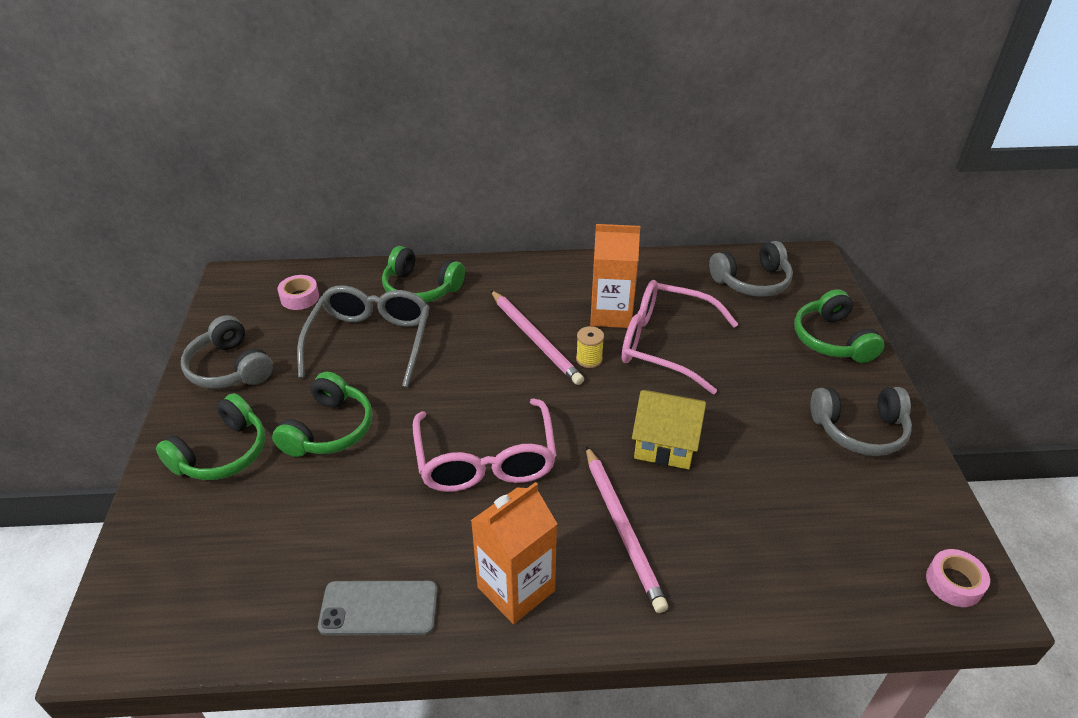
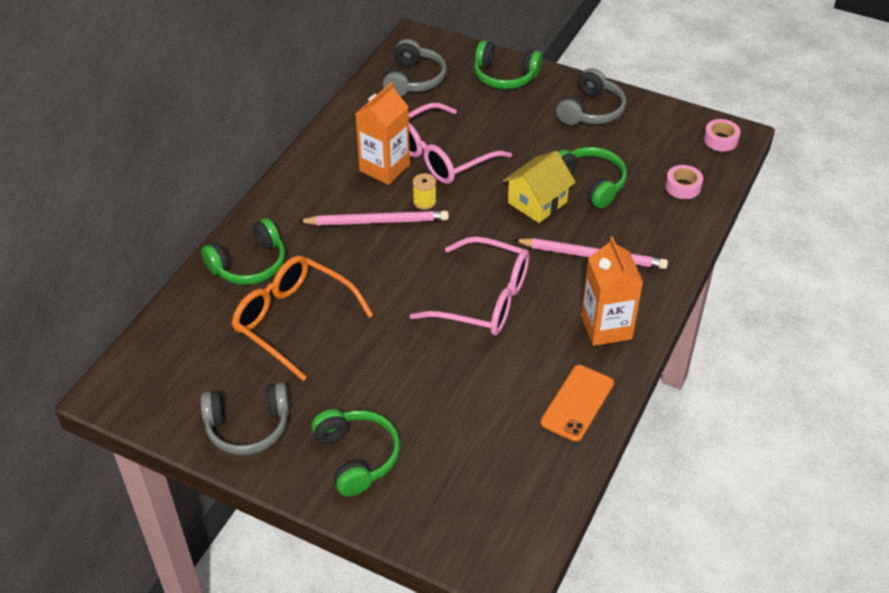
camera: 60 degrees left, 5 degrees up
green headphones [272,372,372,457] -> green headphones moved to [558,147,627,209]
pink tape [277,275,319,310] -> pink tape moved to [665,165,703,199]
grey glasses [297,285,430,387] -> orange glasses [232,256,373,381]
grey phone [318,581,438,636] -> orange phone [540,365,614,442]

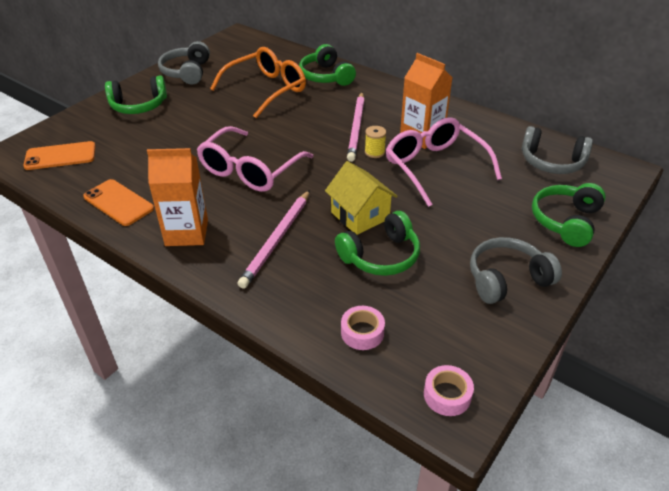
camera: 100 degrees right, 5 degrees down
grey headphones [556,68,626,125] -> grey headphones turned 120 degrees clockwise [470,237,562,304]
none -> orange phone [23,141,96,170]

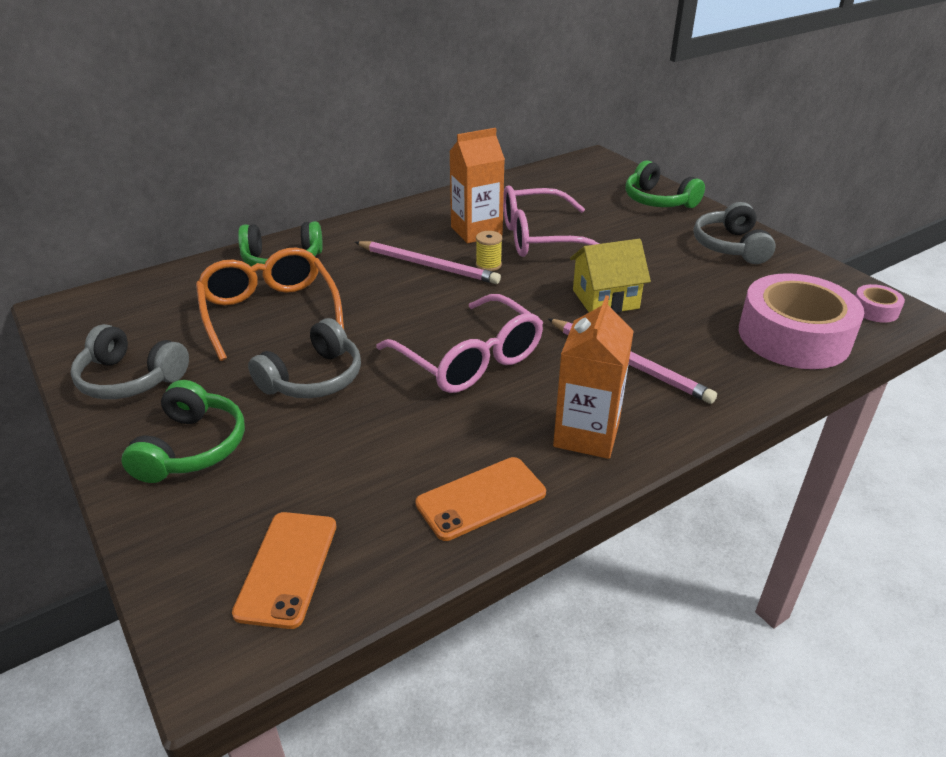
camera: 70 degrees left, 5 degrees down
green headphones [335,211,420,276] -> none
pink tape [341,306,385,350] -> pink tape [739,273,864,369], size x2.34
grey headphones [522,126,593,174] -> grey headphones moved to [248,318,361,398]

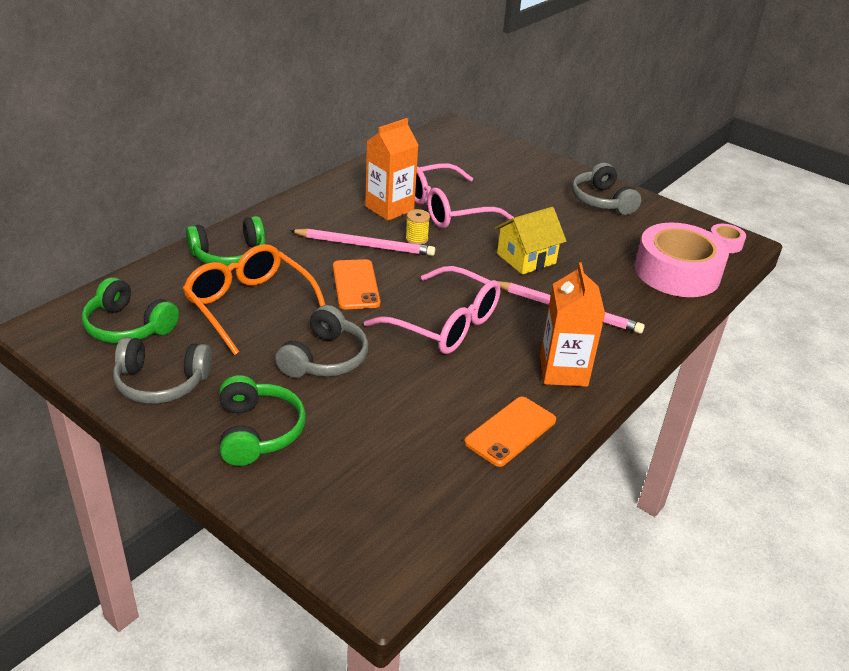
camera: 20 degrees left, 0 degrees up
orange phone [232,512,336,629] -> orange phone moved to [333,259,380,309]
green headphones [625,160,705,208] -> green headphones moved to [81,277,179,343]

